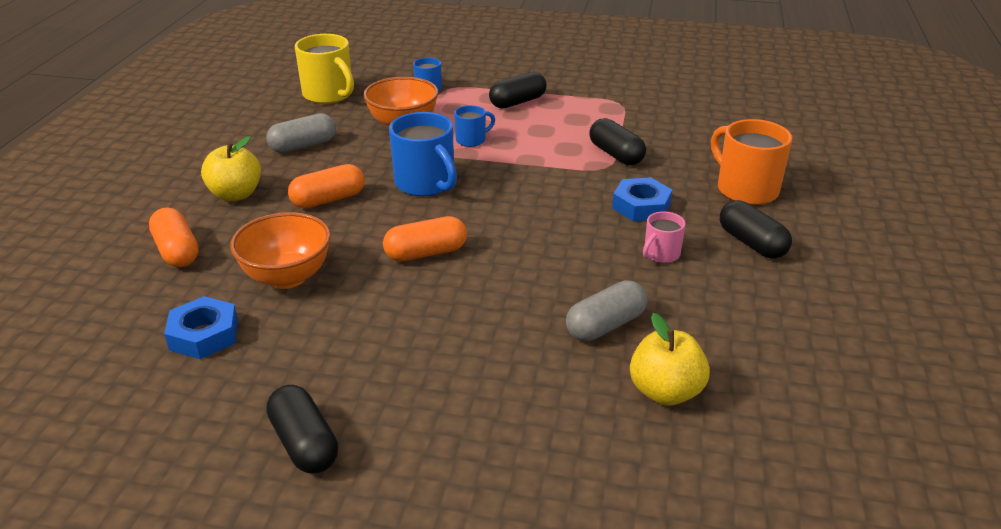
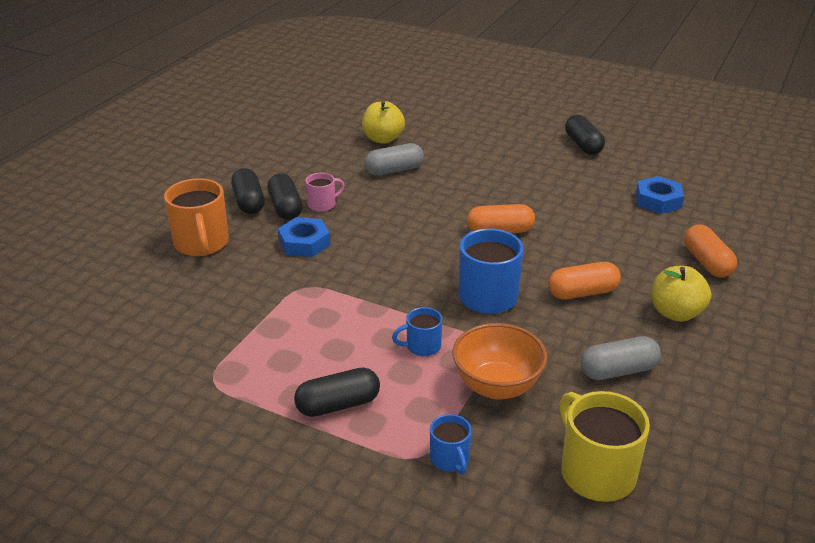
camera: 165 degrees left, 0 degrees up
orange bowl [230,212,331,289] -> none
black capsule [589,118,646,165] -> black capsule moved to [267,173,303,220]

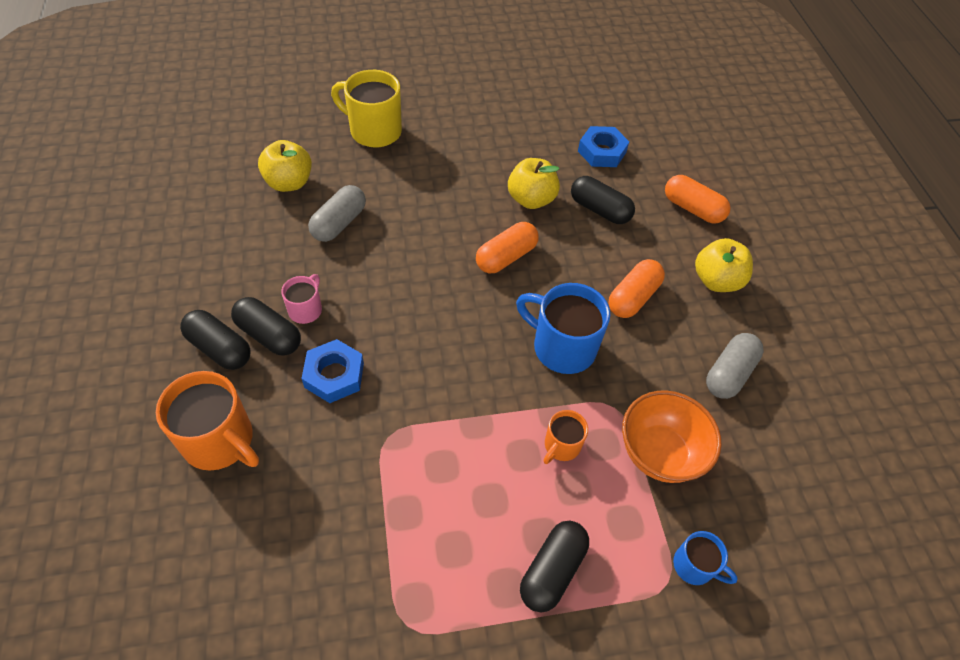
camera: 40 degrees left, 20 degrees up
blue mug [392,307,442,356] -> orange mug [544,410,588,464]
yellow mug [559,391,650,502] -> yellow mug moved to [331,70,402,147]
black capsule [565,115,605,155] -> black capsule moved to [571,176,635,224]
none -> yellow apple [508,158,560,209]

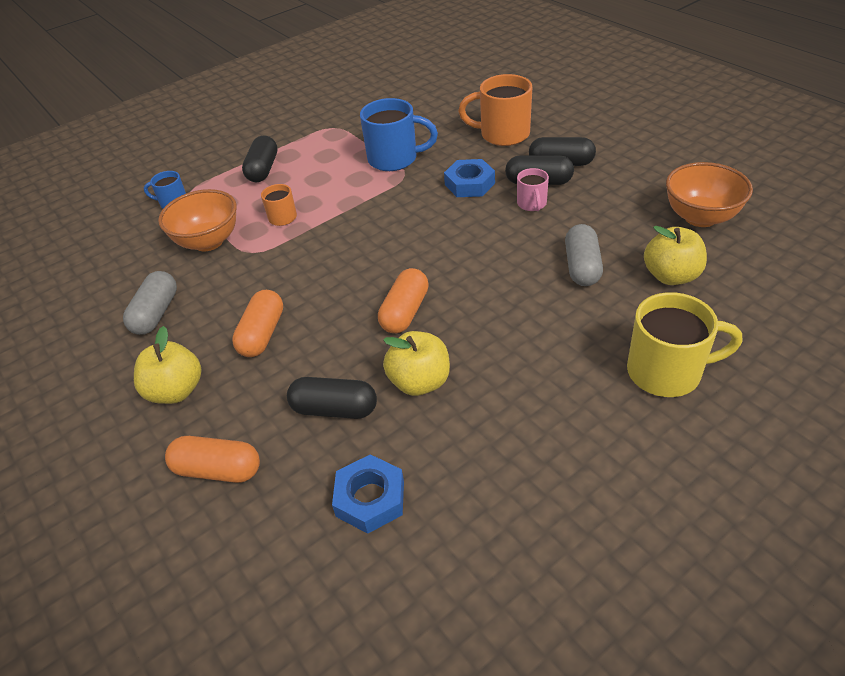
camera: 160 degrees right, 10 degrees down
blue mug [516,283,610,374] -> blue mug moved to [360,98,438,171]
none -> orange bowl [666,162,753,227]

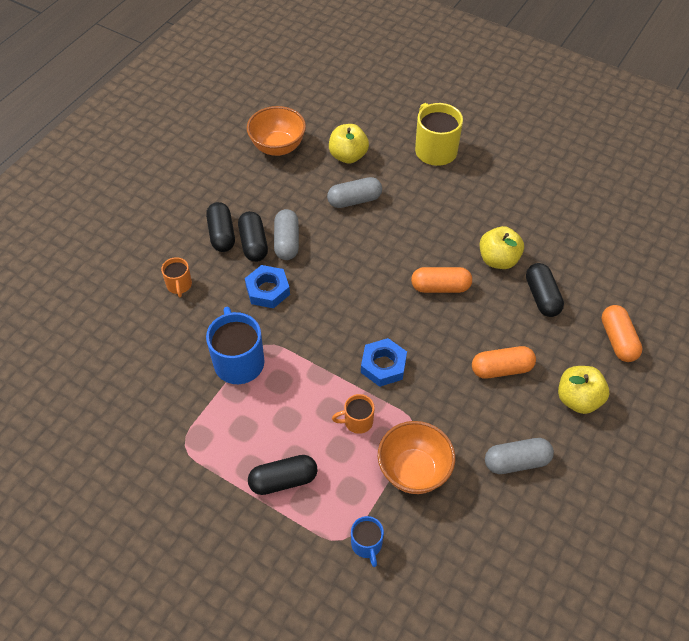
camera: 115 degrees left, 10 degrees up
blue nut [332,454,404,534] -> blue nut moved to [361,338,407,387]
orange mug [458,74,532,146] -> orange mug [161,257,192,297], size x0.54
pink mug [517,168,549,211] -> grey capsule [274,209,299,260]

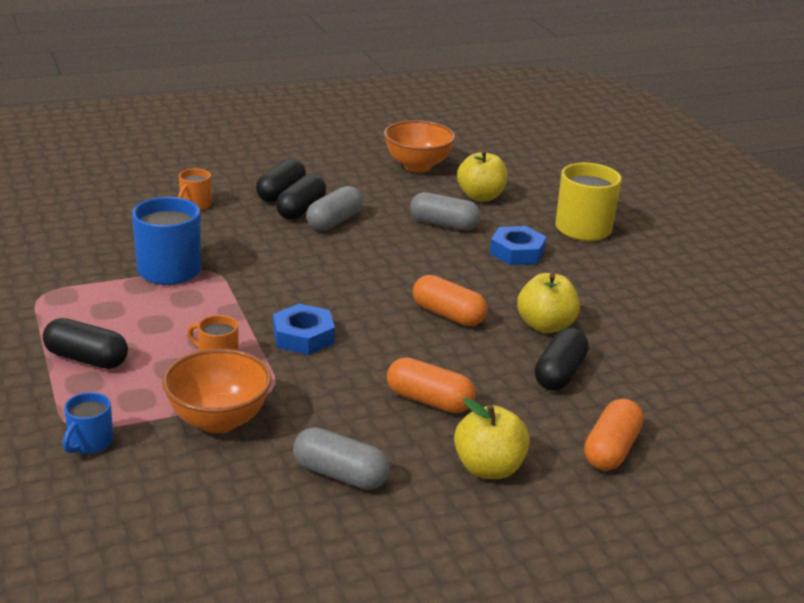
camera: 35 degrees right, 25 degrees down
blue nut [245,265,290,308] -> blue nut moved to [490,226,546,265]

